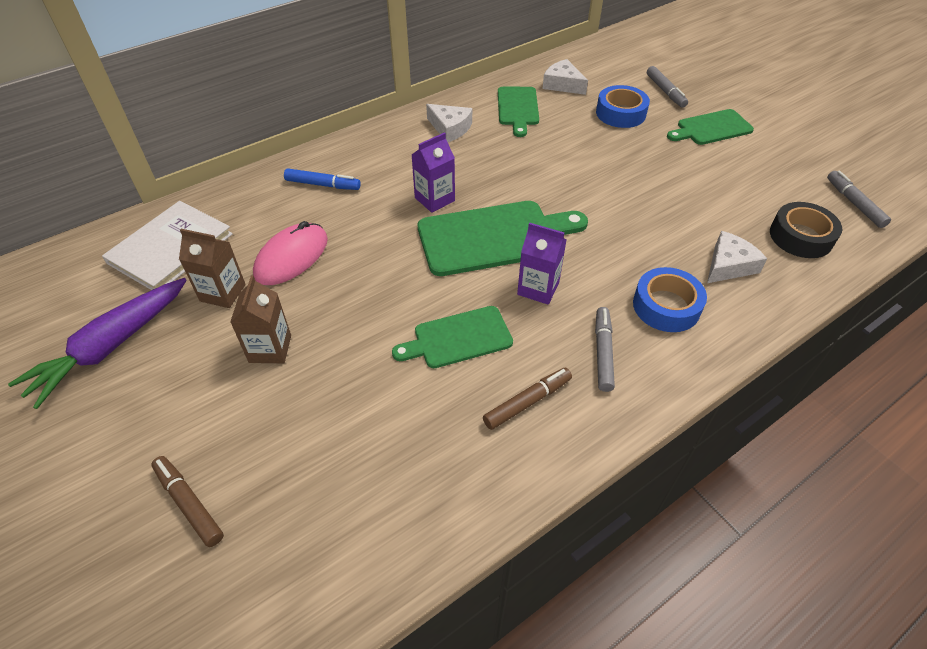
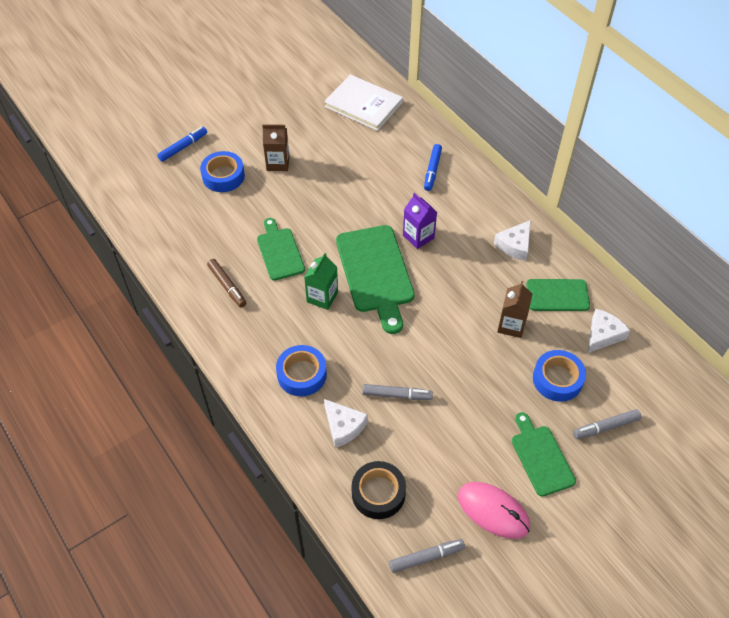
camera: 90 degrees right, 5 degrees up
purple carrot [8,278,187,409] -> none
brown marker [151,456,224,547] -> blue marker [157,127,207,162]
brown carton [179,229,246,308] -> brown carton moved to [497,281,532,338]
pink mouse [253,221,328,285] -> pink mouse moved to [458,482,530,539]
purple carton [517,222,566,305] -> green carton [304,253,338,310]
grey marker [595,307,615,392] -> grey marker moved to [362,384,433,400]
none -> blue tape [200,151,245,192]

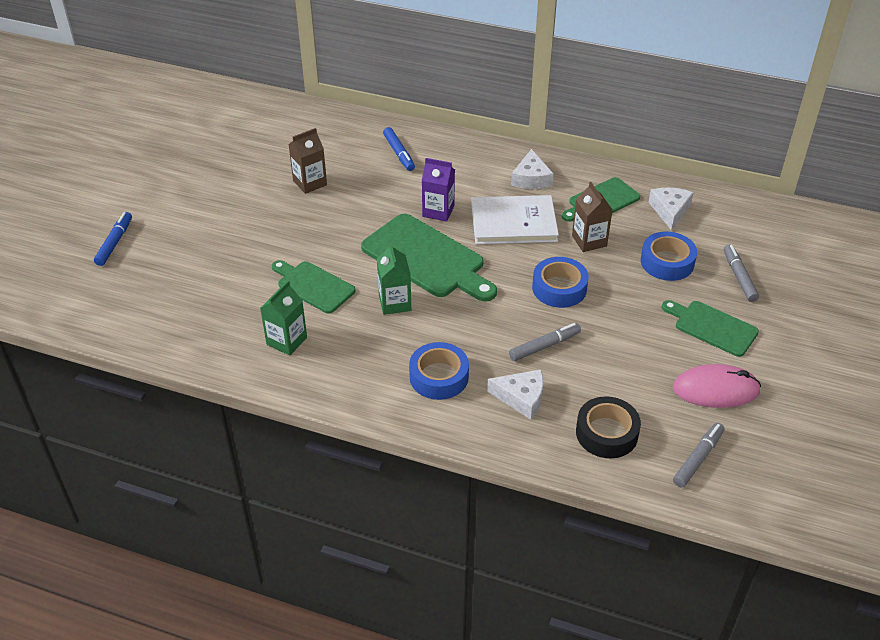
camera: 35 degrees left, 10 degrees down
blue tape [200,151,245,192] -> blue tape moved to [532,257,589,308]
brown marker [207,259,246,307] -> green carton [260,281,307,356]
brown carton [262,124,289,171] -> brown carton moved to [289,128,327,194]
white book [324,74,403,131] -> white book moved to [471,195,559,244]
grey marker [573,409,641,439] -> grey marker turned 135 degrees clockwise [724,244,759,302]

